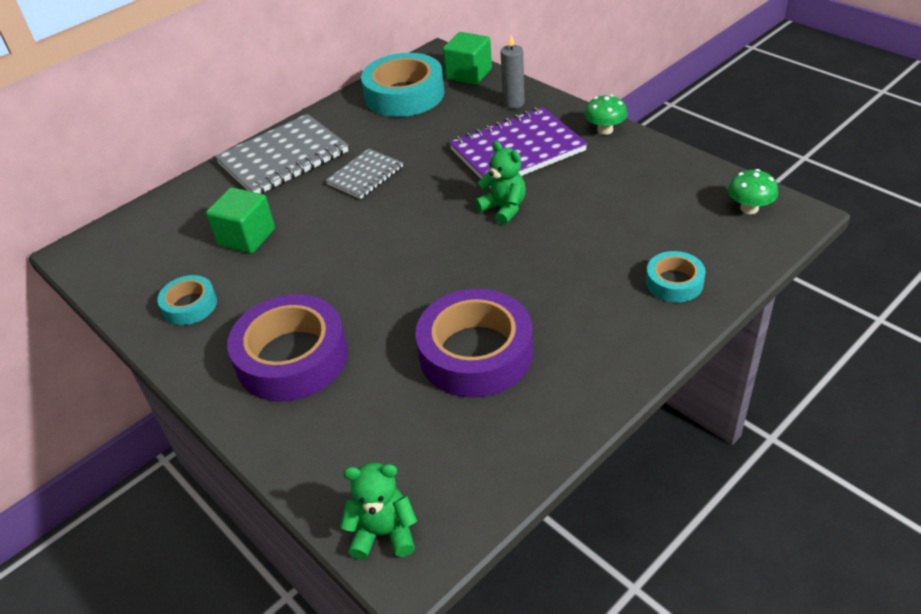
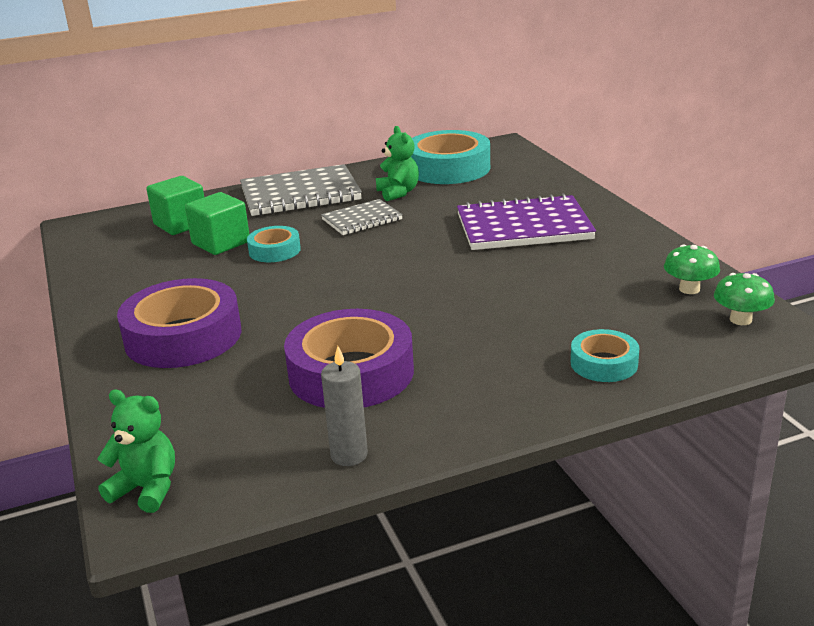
camera: 20 degrees right, 15 degrees down
turquoise tape [157,275,217,325] -> turquoise tape moved to [247,226,301,262]
green cube [443,32,492,85] -> green cube moved to [146,176,204,235]
green teddy bear [475,141,526,225] -> green teddy bear moved to [376,126,419,201]
grey candle [500,35,525,109] -> grey candle moved to [321,346,368,466]
green mushroom [584,94,628,135] -> green mushroom moved to [664,244,720,294]

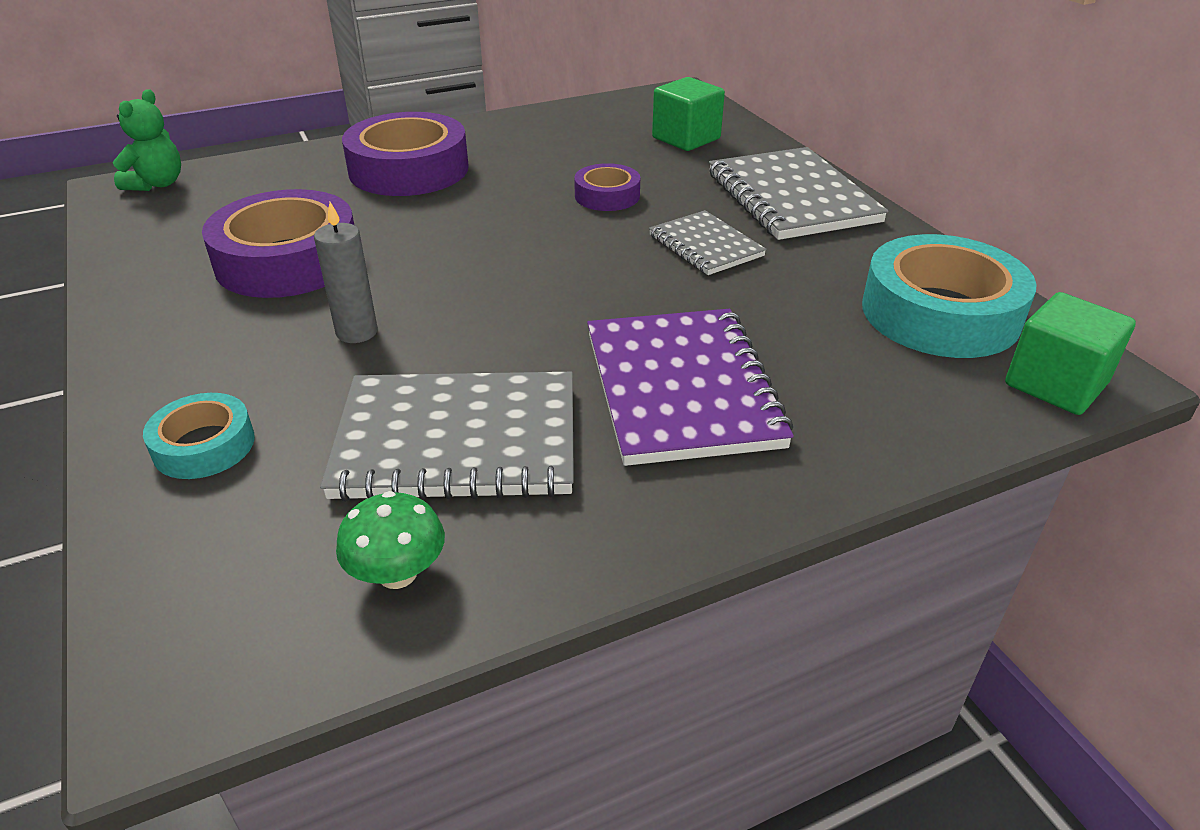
camera: 85 degrees right, 10 degrees up
green cube [185,192,249,255] -> green cube moved to [1005,292,1136,415]
turquoise tape [247,226,301,262] -> purple tape [574,163,640,211]
grey candle [321,346,368,466] -> grey candle moved to [314,202,378,343]
green teddy bear [376,126,419,201] -> none
green mushroom [714,273,775,325] -> none
none -> grey notebook [320,372,574,502]

